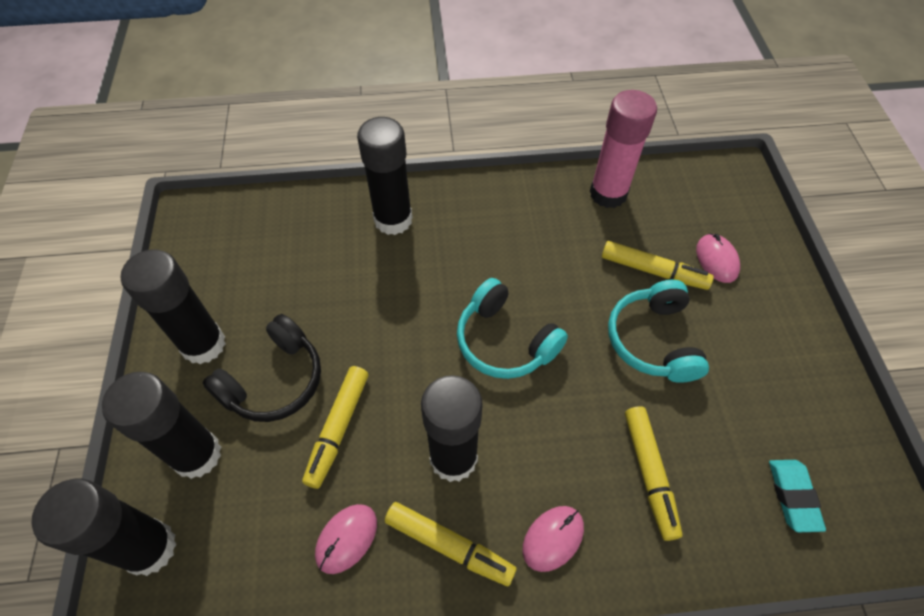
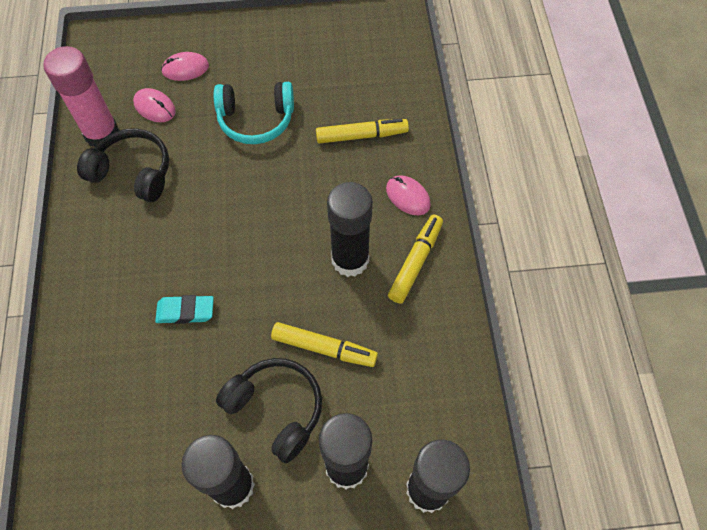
camera: 90 degrees left, 5 degrees up
pink mouse [315,504,377,574] -> pink mouse moved to [133,88,176,122]
black glue stick [357,117,413,235] -> none
turquoise headphones [457,278,568,379] -> none
yellow marker [602,241,714,290] -> none
turquoise eraser [769,460,826,532] -> turquoise eraser moved to [155,295,214,324]
none -> black headphones [77,128,169,202]

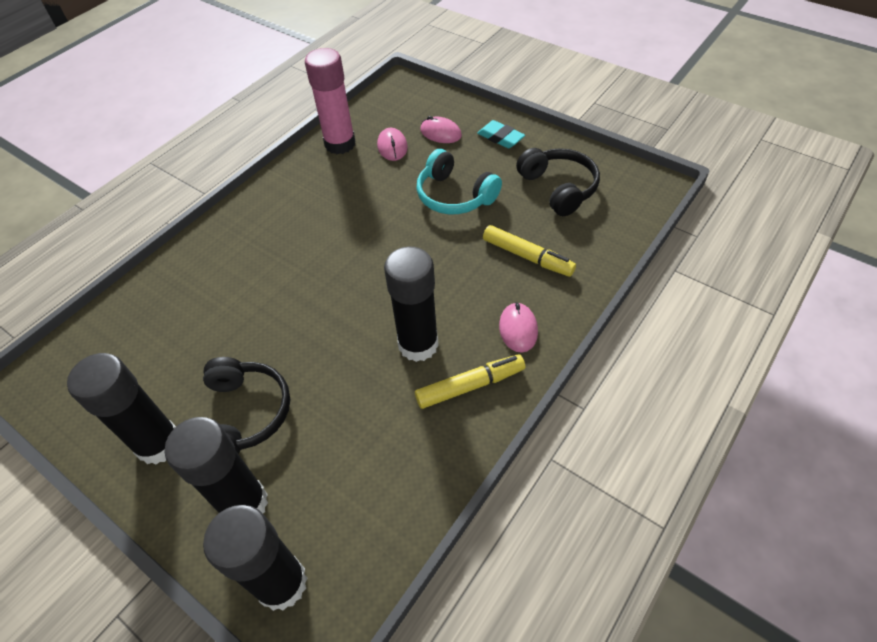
camera: 45 degrees right, 10 degrees down
black headphones [77,128,169,202] -> black headphones moved to [516,148,600,216]
turquoise eraser [155,295,214,324] -> turquoise eraser moved to [477,120,525,148]
yellow marker [271,322,378,367] -> none

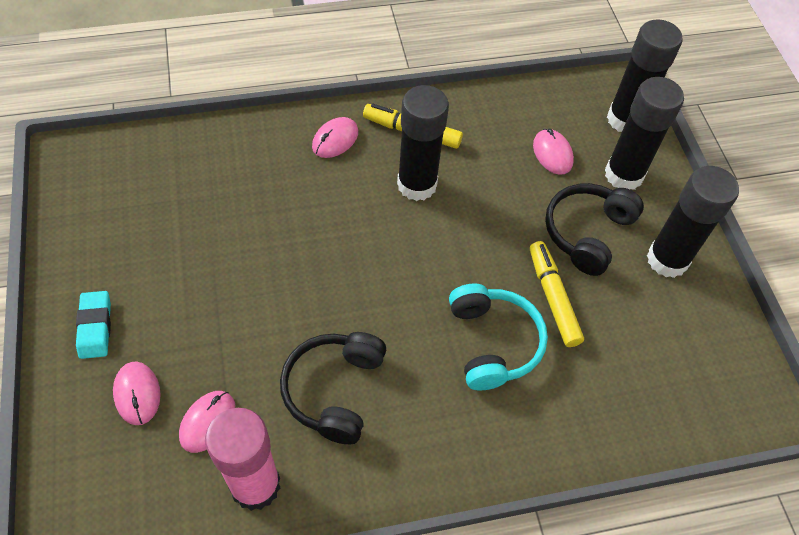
camera: 145 degrees left, 5 degrees up
turquoise headphones [417,149,502,214] -> turquoise headphones moved to [449,283,548,390]
yellow marker [483,225,576,277] -> yellow marker moved to [530,241,584,347]
black headphones [516,148,600,216] -> black headphones moved to [280,332,386,444]
none -> pink mouse [533,129,574,175]

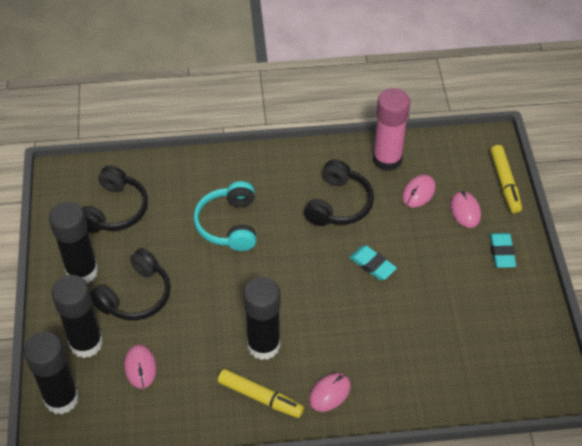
camera: 170 degrees left, 5 degrees down
yellow marker [530,241,584,347] -> yellow marker moved to [490,145,522,213]
none -> black headphones [82,165,148,233]
none -> turquoise eraser [349,245,397,280]

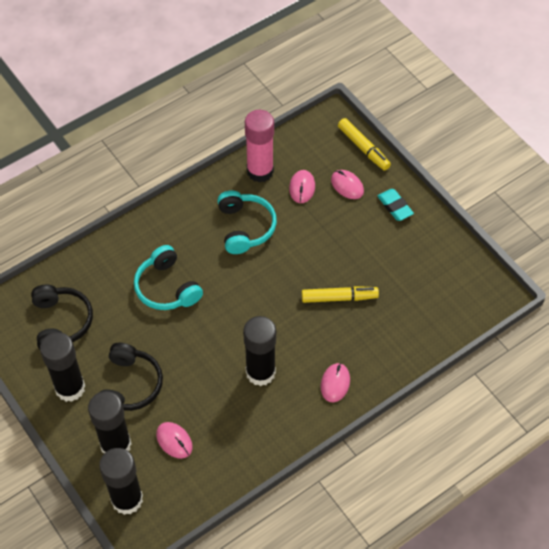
camera: 30 degrees left, 5 degrees up
yellow marker [218,369,304,418] -> yellow marker moved to [302,286,379,303]
black headphones [304,160,374,226] -> turquoise headphones [217,190,277,254]
turquoise eraser [349,245,397,280] -> none

